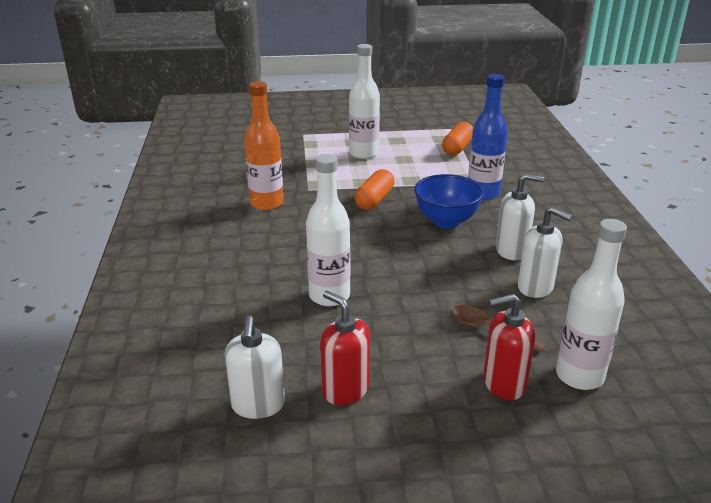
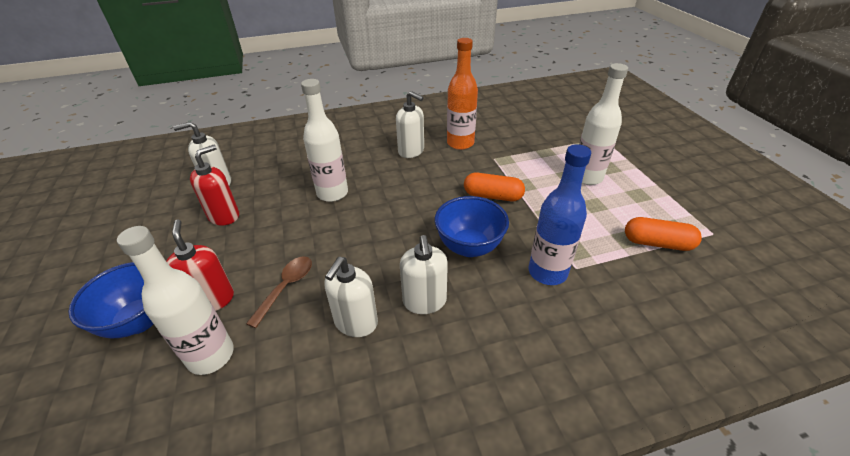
camera: 80 degrees right, 10 degrees up
none -> blue bowl [69,262,153,339]
none -> white soap dispenser [396,91,424,158]

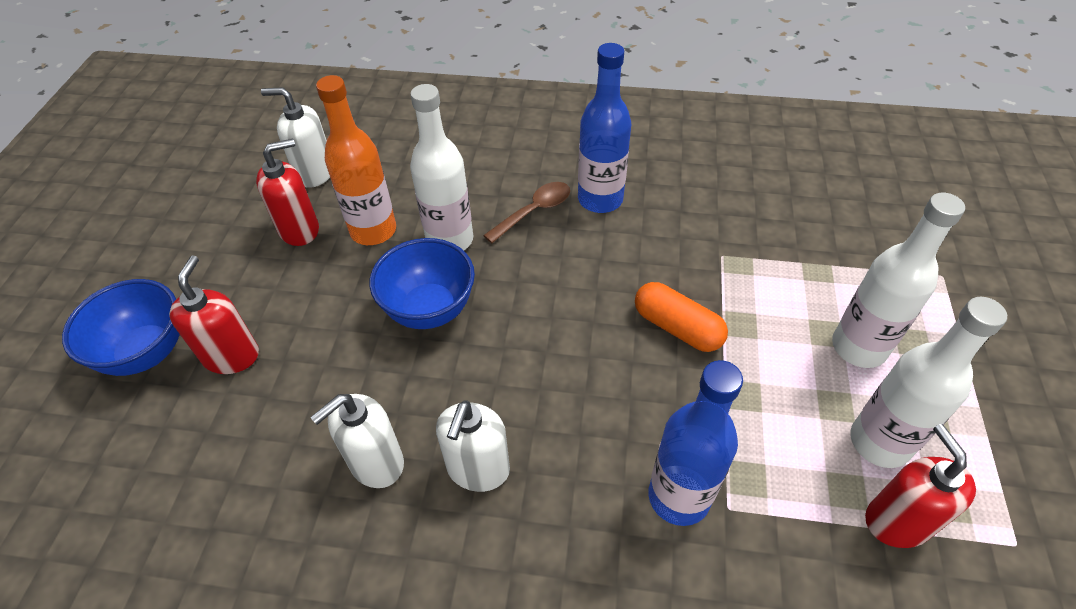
camera: 25 degrees right, 10 degrees up
white bottle [117,226,234,375] -> white bottle moved to [850,297,1007,468]
brown spoon [246,256,312,328] -> brown spoon moved to [483,182,570,243]
white soap dispenser [396,91,424,158] -> blue bottle [578,43,631,213]
blue bowl [435,196,509,257] -> blue bowl moved to [369,238,475,329]
orange bottle [447,38,478,150] -> orange bottle moved to [316,75,396,245]
orange capsule [625,217,702,251] -> red soap dispenser [865,424,976,548]

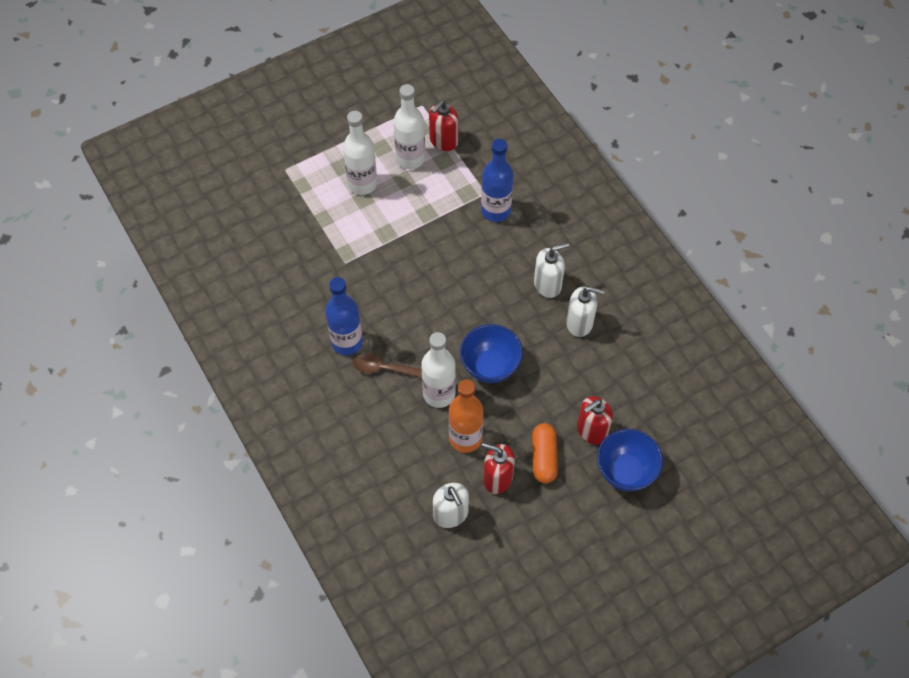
camera: 130 degrees left, 10 degrees up
orange capsule [635,282,728,352] -> orange capsule moved to [532,423,558,483]

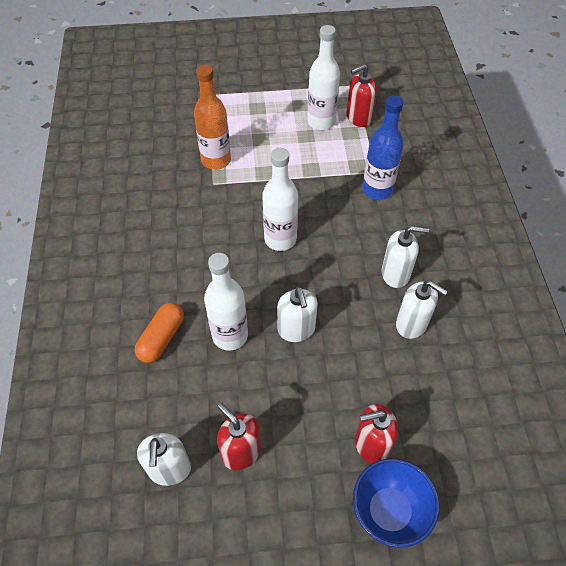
camera: 25 degrees right, 5 degrees down
blue bottle [325,277,363,355] -> none
white bottle [343,111,377,195] -> white bottle moved to [262,148,298,251]
brown spoon [353,354,422,378] -> none
orange bottle [449,379,483,453] -> orange bottle moved to [194,65,231,170]
blue bowl [460,324,523,383] -> white soap dispenser [277,287,318,342]
orange capsule [532,423,558,483] -> orange capsule moved to [135,302,184,363]

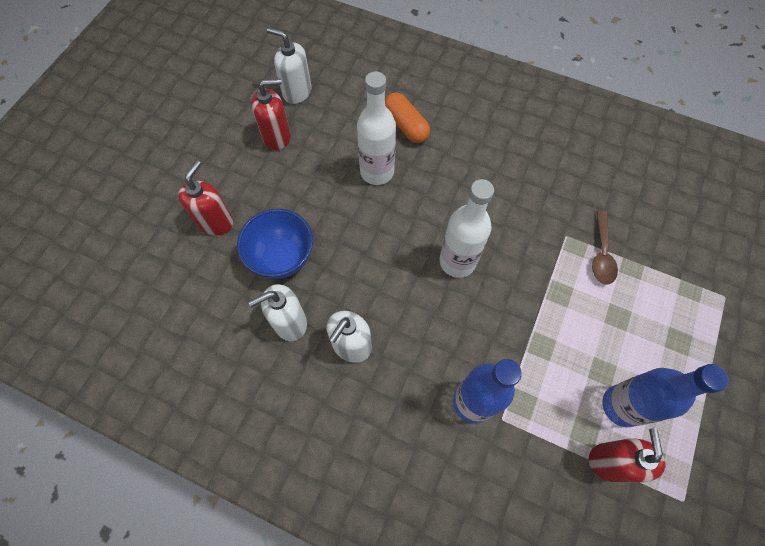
camera: 120 degrees right, 10 degrees up
orange bottle [194,65,231,170] -> brown spoon [592,210,618,285]
white soap dispenser [277,287,318,342] -> none
white bottle [307,25,340,130] -> blue bottle [602,364,729,427]
blue bowl [353,458,439,548] -> blue bowl moved to [237,209,313,279]

